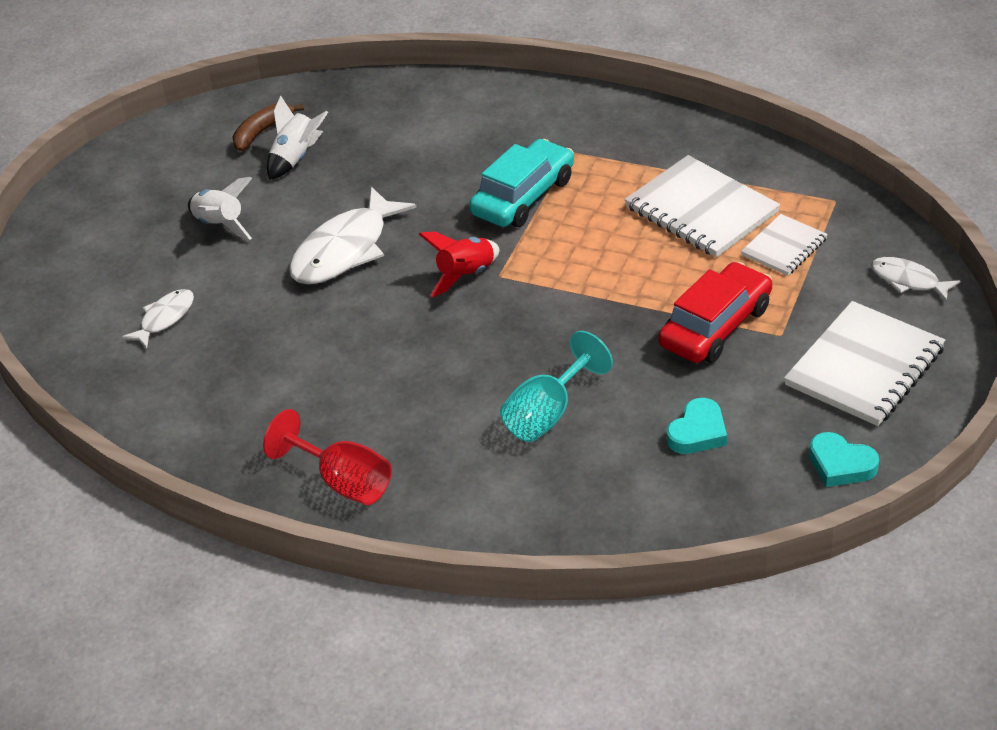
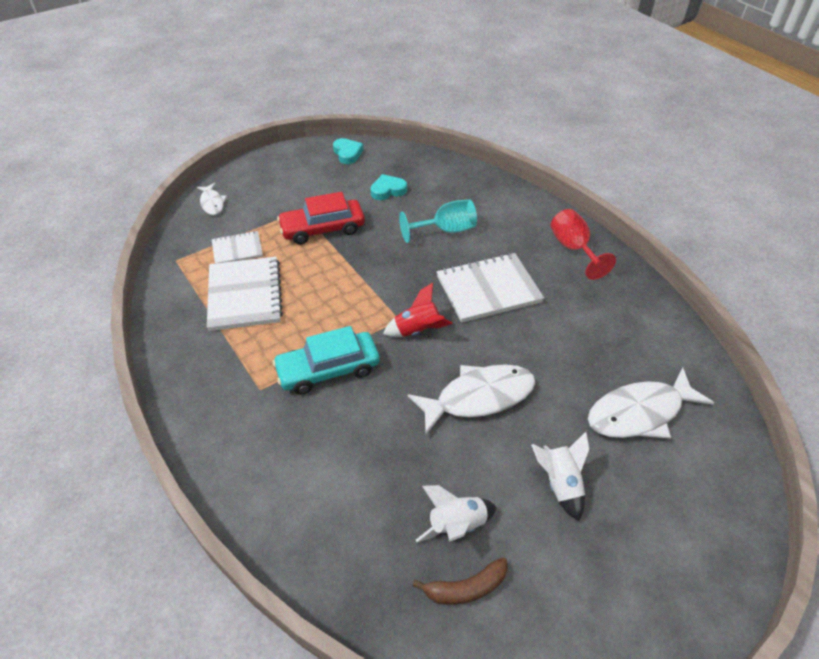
camera: 150 degrees left, 5 degrees up
white fish [122,289,194,349] -> white fish [588,367,714,439], size x1.87
white notebook [784,301,945,426] -> white notebook moved to [437,253,544,323]

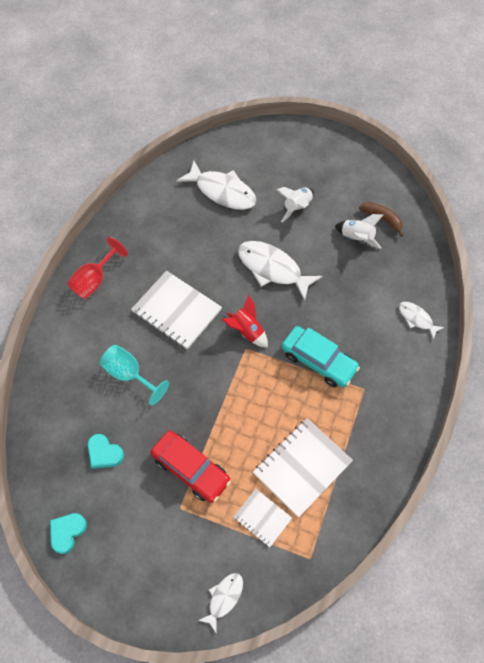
camera: 125 degrees left, 15 degrees up
none -> white fish [399,302,445,340]

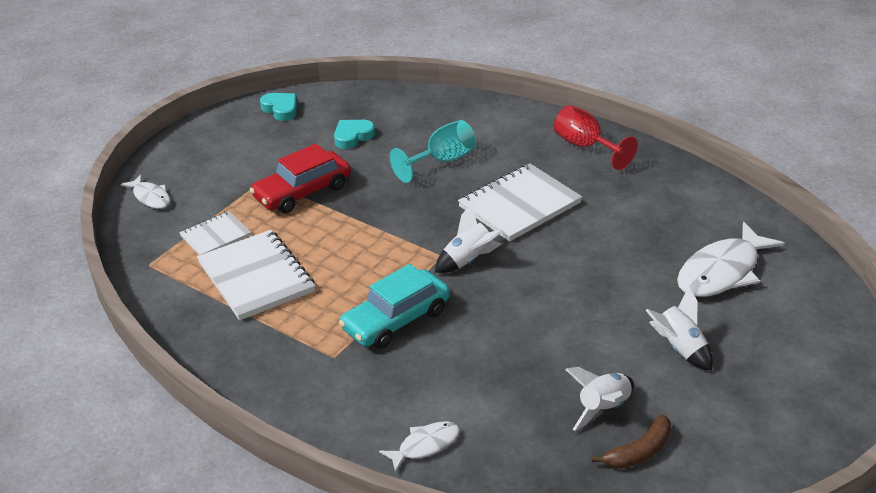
camera: 105 degrees right, 25 degrees down
red rocket [222,295,268,347] -> white rocket [435,204,503,273]
white fish [238,241,322,301] -> none

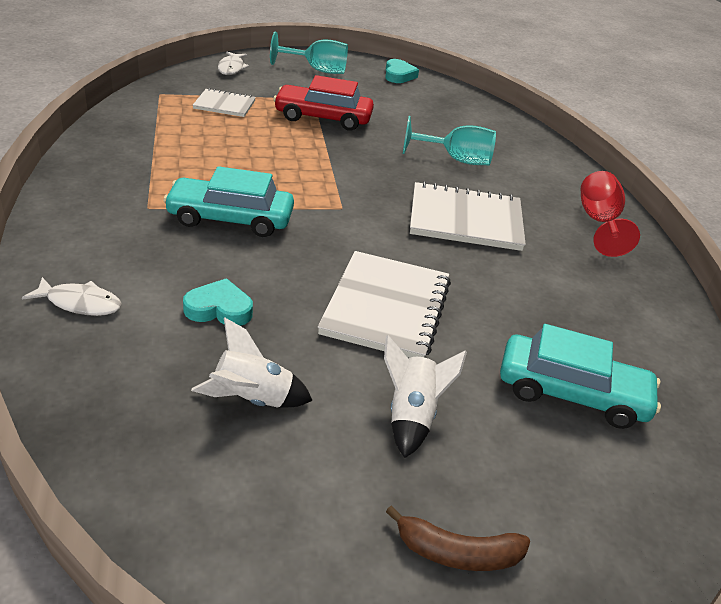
camera: 40 degrees right, 0 degrees up
white notebook [197,230,315,320] -> white notebook moved to [318,251,451,358]
turquoise heart [334,120,375,149] -> turquoise heart moved to [183,278,253,326]
white rocket [435,204,503,273] -> none
brown banana [591,414,671,469] -> brown banana moved to [386,505,530,571]
white fish [677,222,785,297] -> turquoise car [500,324,661,429]
none -> turquoise goblet [270,32,348,74]

